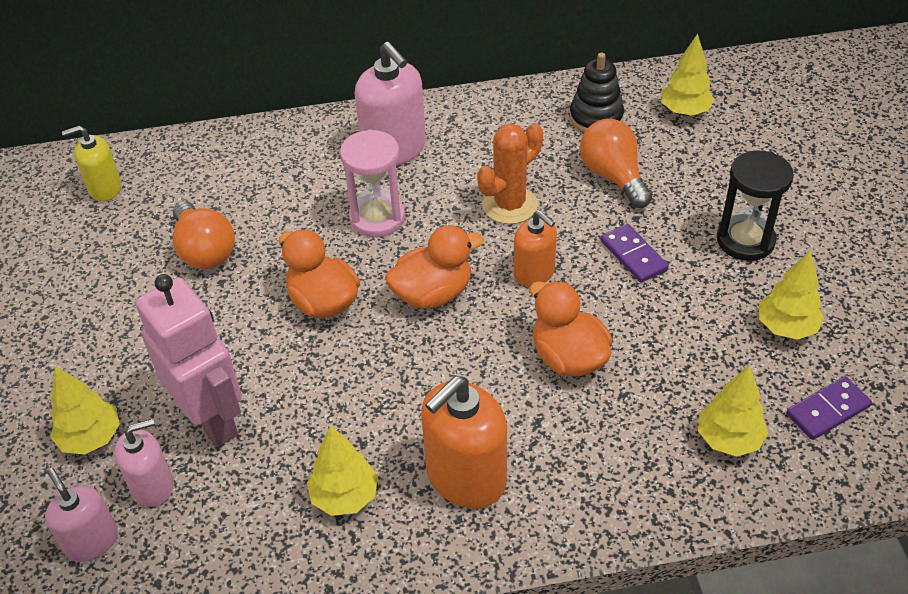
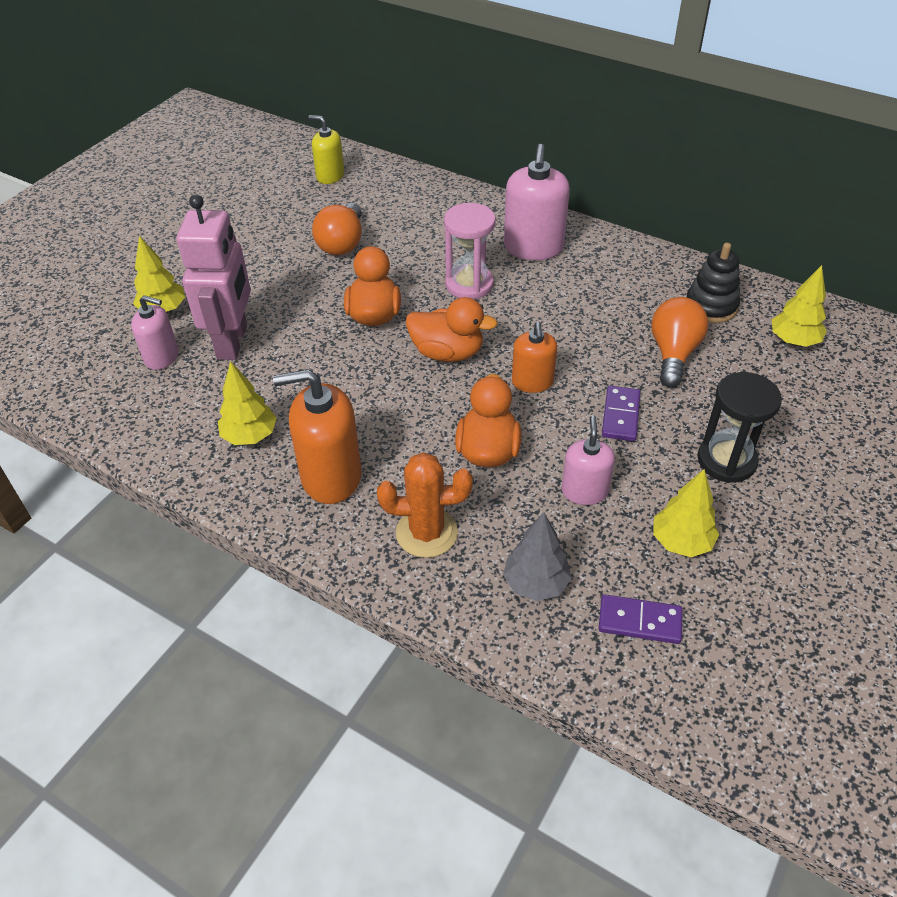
camera: 40 degrees right, 0 degrees up
pink soap dispenser [45,468,118,562] -> pink soap dispenser moved to [561,415,615,505]
orange cactus [477,123,543,224] -> orange cactus moved to [377,452,473,558]
yellow tree [698,365,769,457] -> grey tree [503,512,571,601]

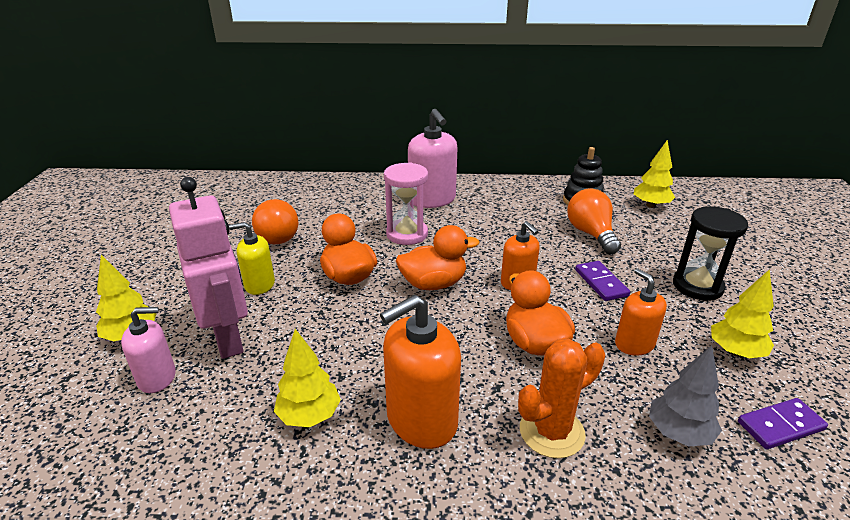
camera: 30 degrees left, 15 degrees down
yellow soap dispenser [309,115,344,184] -> yellow soap dispenser moved to [229,222,275,295]
pink soap dispenser [561,415,615,505] -> orange soap dispenser [615,268,667,356]

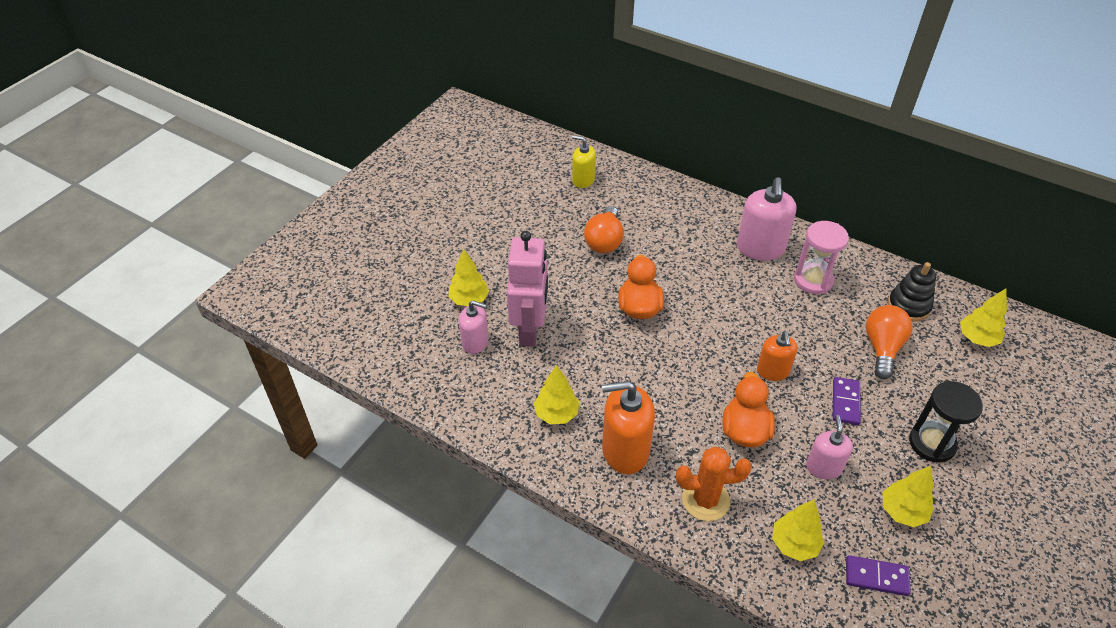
camera: 30 degrees right, 15 degrees up
yellow soap dispenser [229,222,275,295] -> yellow soap dispenser moved to [572,135,596,188]
pink hourglass [384,162,428,245] -> pink hourglass moved to [794,221,849,294]
orange duck [396,225,479,290] -> none
orange soap dispenser [615,268,667,356] -> pink soap dispenser [806,415,853,479]
grey tree [649,346,722,447] -> yellow tree [772,500,824,561]

